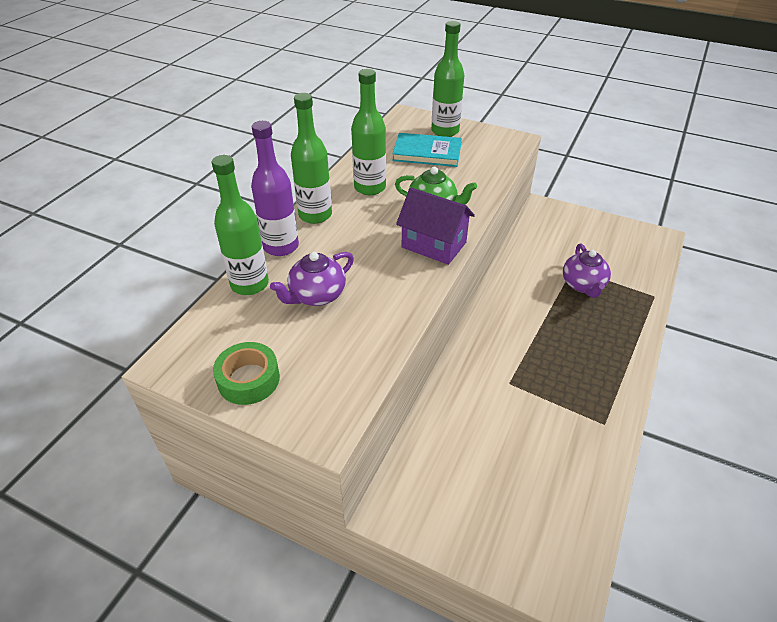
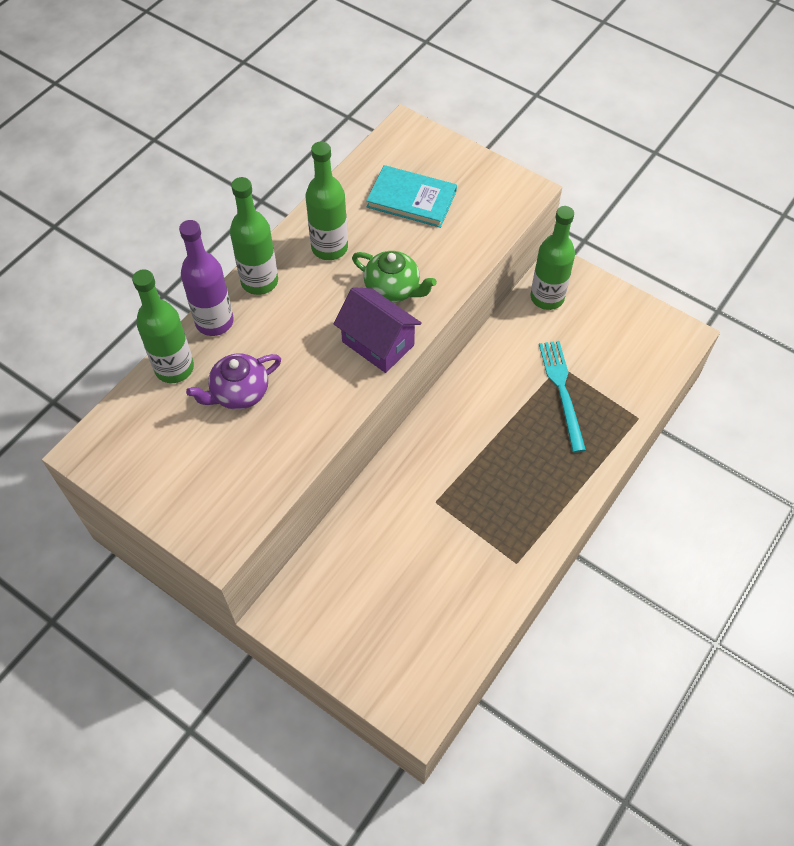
camera: 10 degrees right, 15 degrees up
green tape [213,342,280,405] -> none
green bottle [431,21,464,137] -> green bottle moved to [531,206,575,310]
purple teapot [563,244,611,298] -> turquoise fork [539,341,586,452]

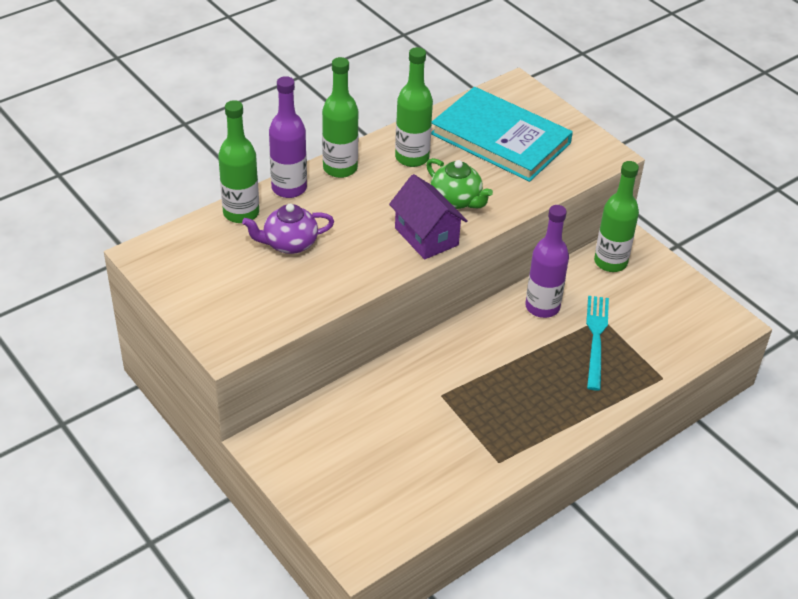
camera: 15 degrees right, 15 degrees down
turquoise book [366,165,457,228] -> turquoise book [431,87,573,182], size x1.62
none -> purple bottle [525,205,569,318]

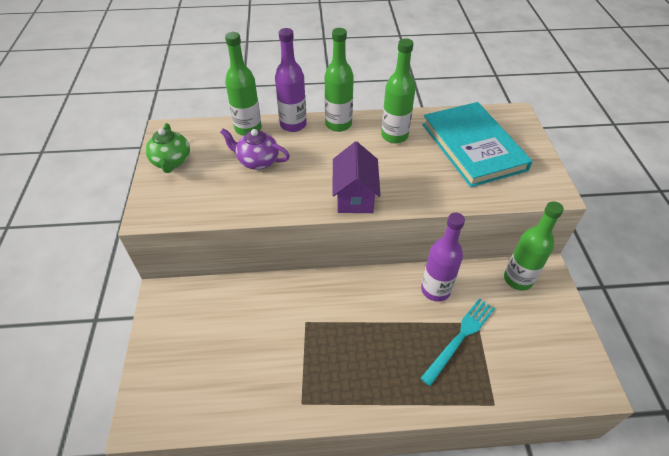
camera: 35 degrees right, 5 degrees up
green teapot [426,158,493,209] -> green teapot moved to [145,123,190,173]

